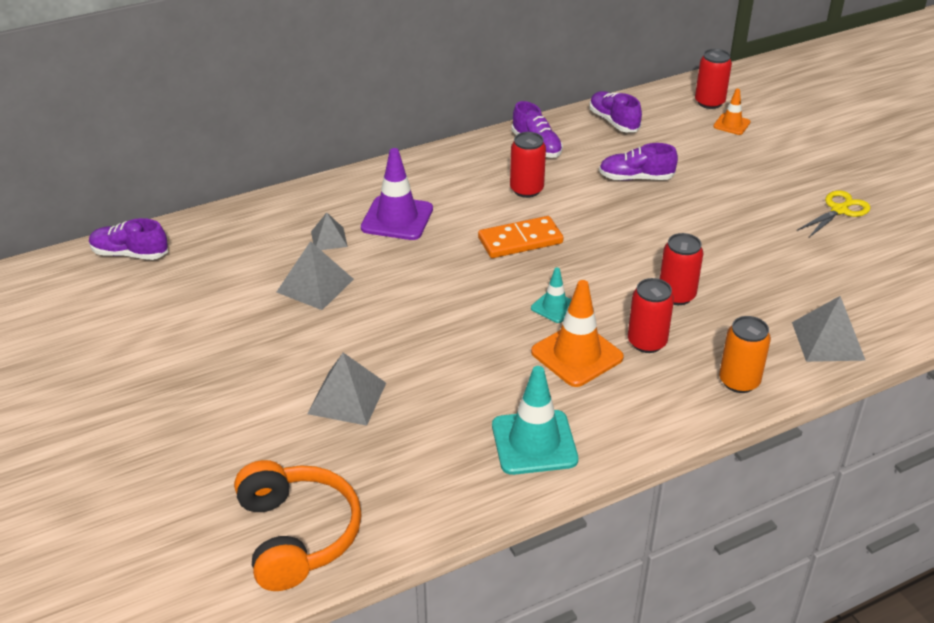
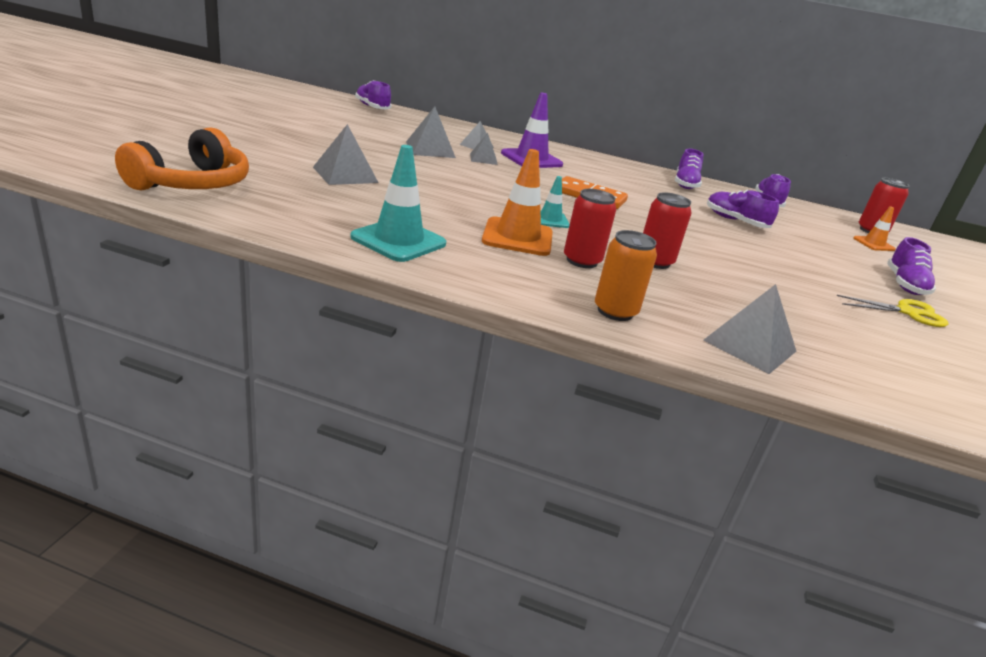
camera: 40 degrees right, 10 degrees down
red can [510,132,546,198] -> none
none -> grey pyramid [470,133,498,165]
none -> purple shoe [887,237,936,295]

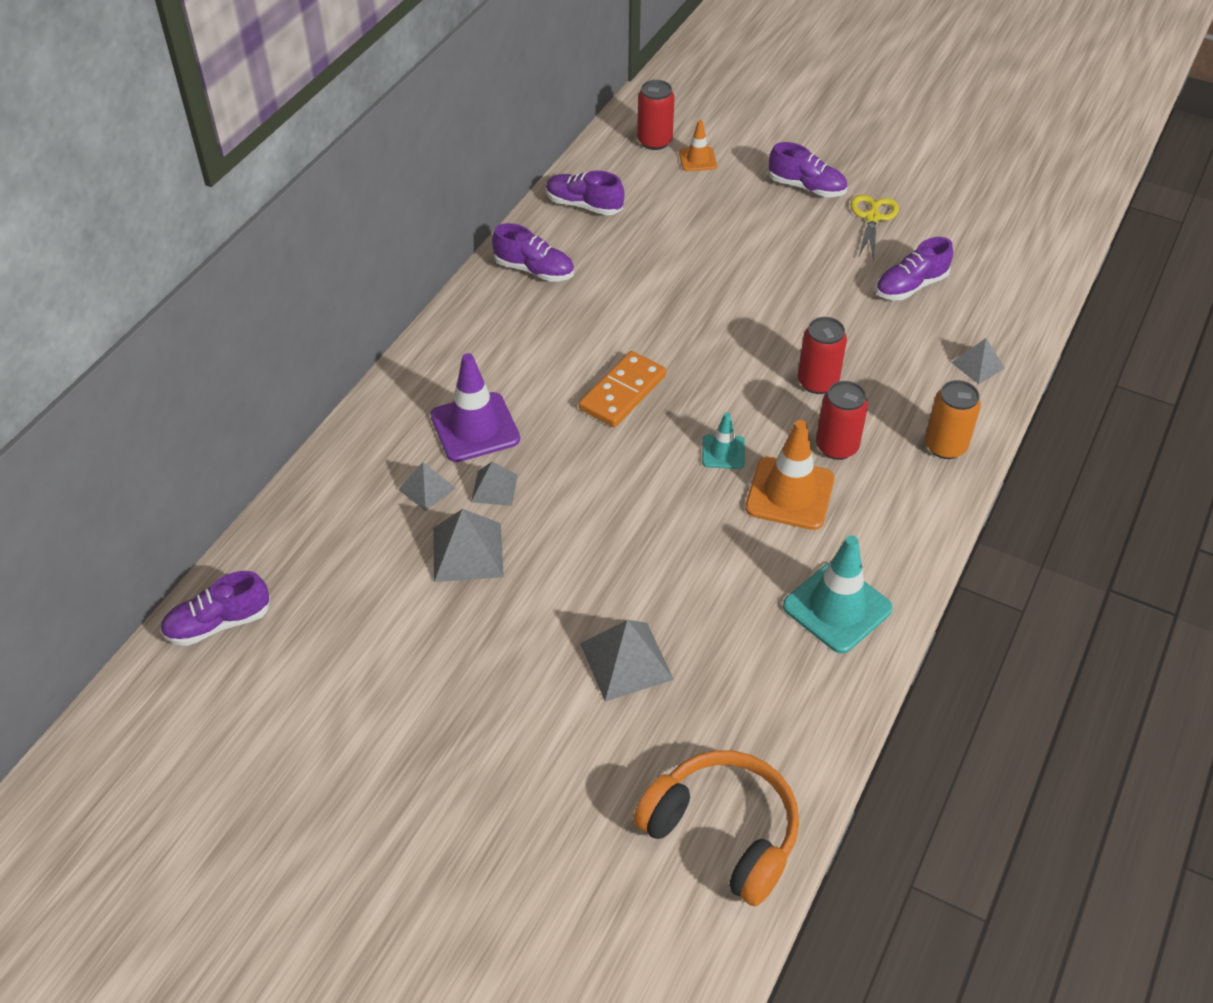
camera: 75 degrees left, 20 degrees up
grey pyramid [703,284,796,374] -> grey pyramid [951,338,1005,384], size x0.62
purple shoe [707,190,779,228] -> purple shoe moved to [875,237,953,300]

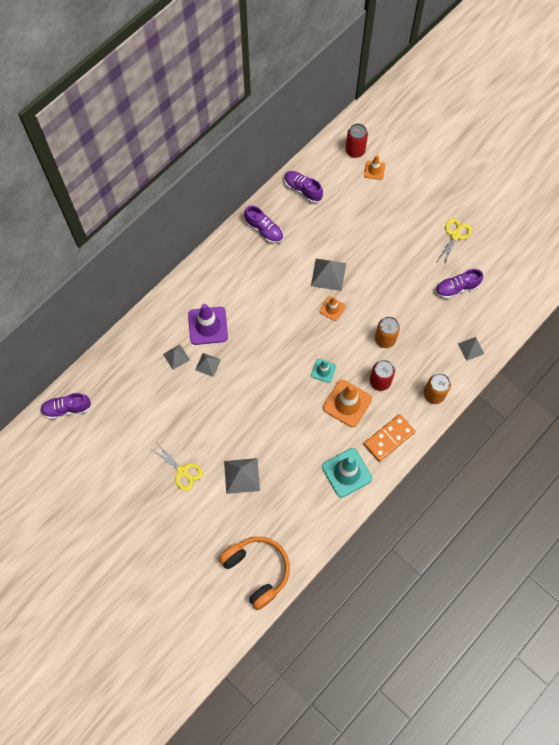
camera: 15 degrees right, 20 degrees up
grey pyramid [433,509,504,582] -> grey pyramid moved to [311,259,346,291]
orange domino [579,351,666,427] -> orange domino moved to [364,414,415,462]
purple shoe [769,142,847,197] -> none
red can [798,317,847,394] -> orange can [375,316,400,348]
none -> yellow scissors [152,442,203,491]
none -> orange traffic cone [319,297,346,321]

